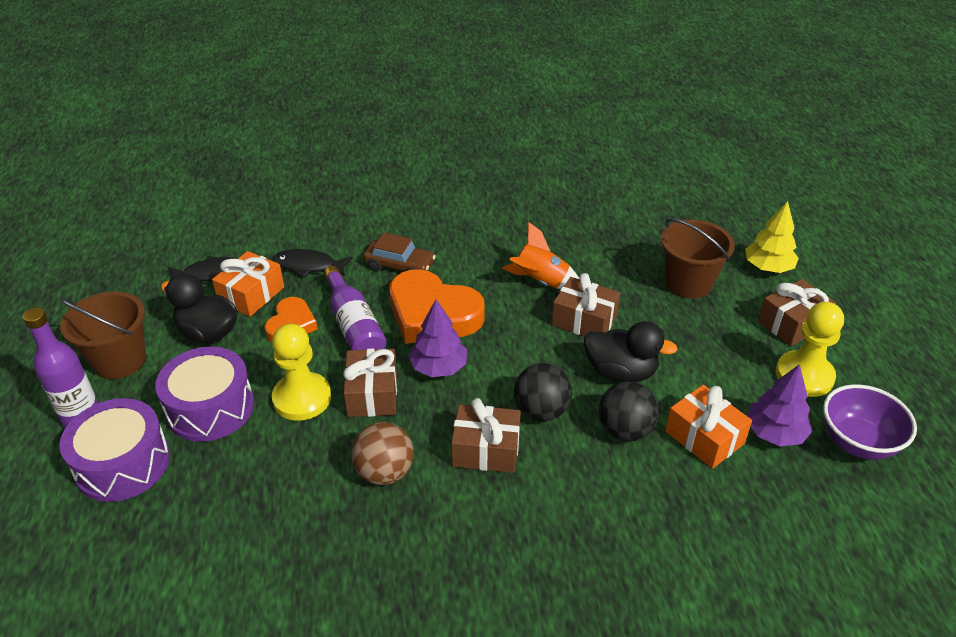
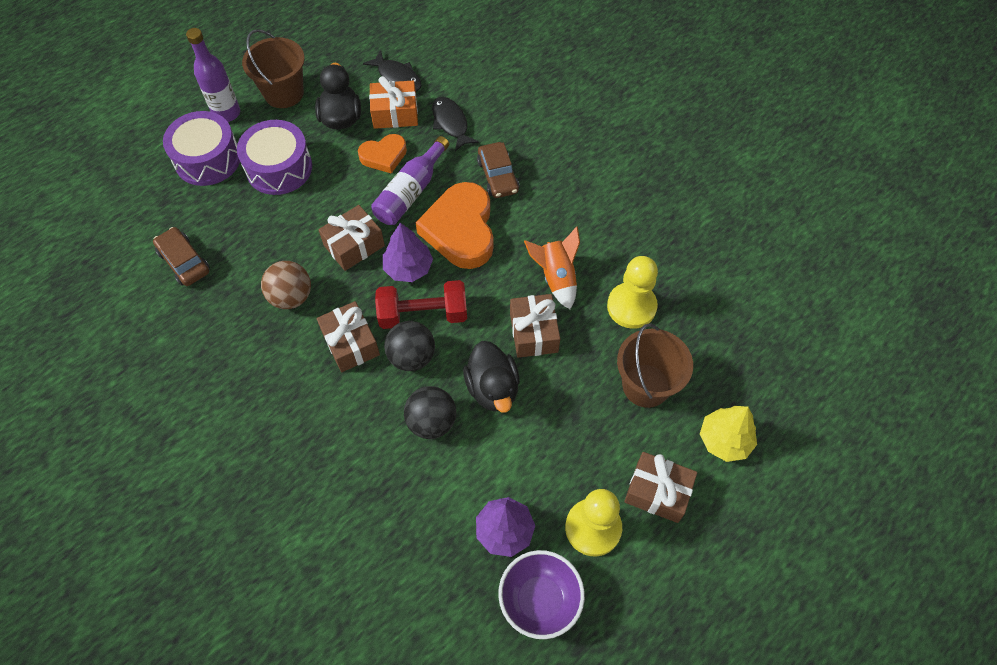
camera: 55 degrees right, 20 degrees up
yellow pawn [272,324,331,421] -> yellow pawn moved to [607,256,658,329]
orange gift [665,385,752,469] -> none
none -> brown car [153,227,210,286]
none -> red dumbbell [375,280,467,329]

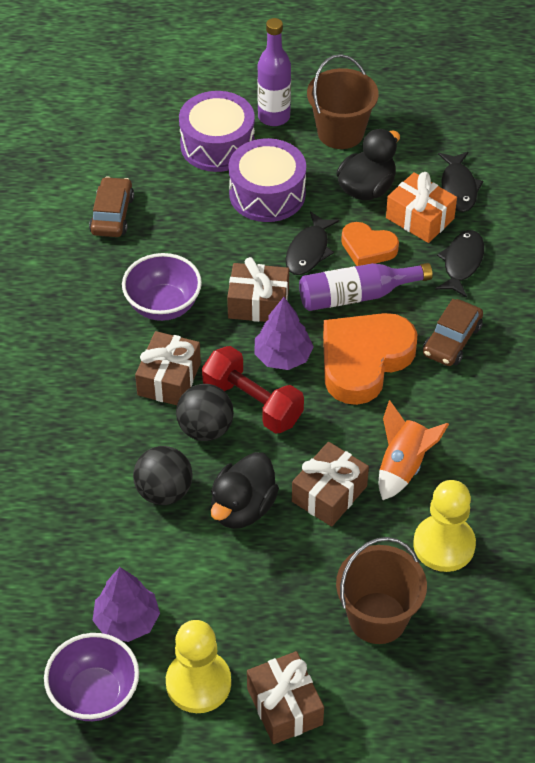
camera: 45 degrees right, 10 degrees down
brown ball [261,261,311,309] -> purple bowl [122,253,202,321]
yellow tree [700,406,757,462] -> none
none -> black fish [285,211,340,275]

